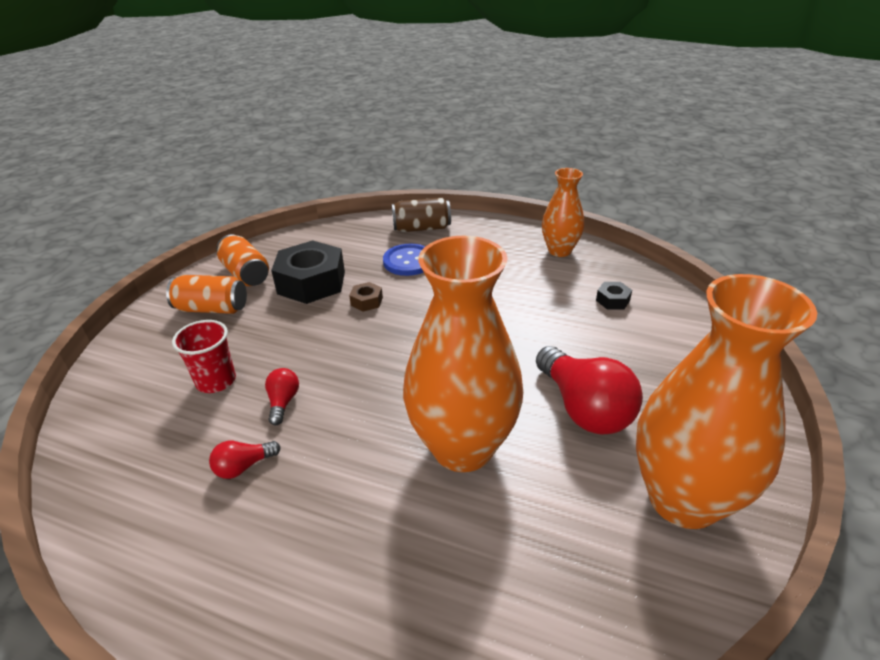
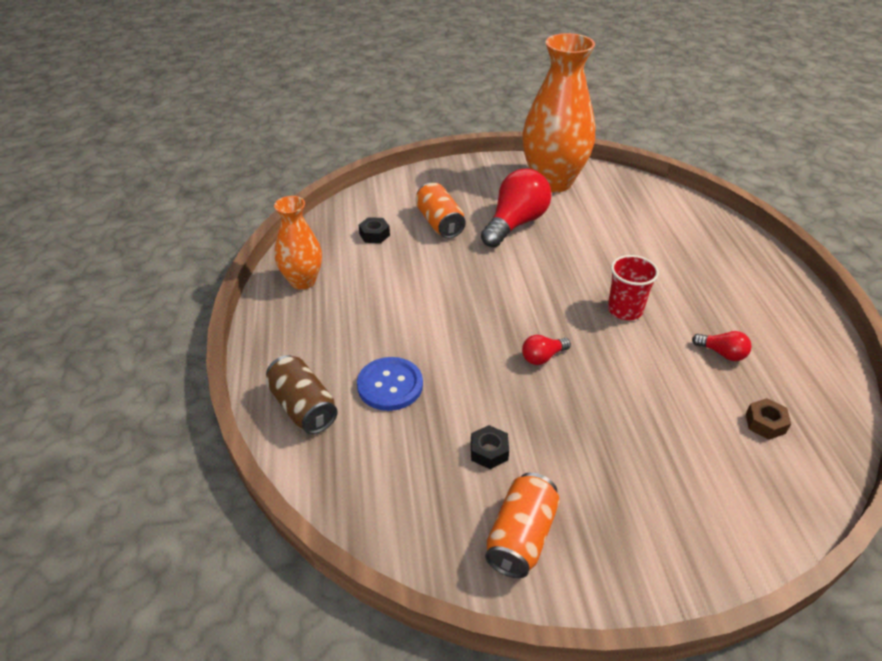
camera: 120 degrees left, 5 degrees up
orange can [166,275,247,314] -> orange can moved to [415,183,466,238]
red cup [172,320,236,393] -> red cup moved to [608,255,659,320]
red light bulb [265,368,299,425] -> red light bulb moved to [522,335,571,365]
black nut [271,240,345,304] -> black nut [471,425,509,469], size x0.44
brown nut [349,282,383,311] -> brown nut moved to [746,398,791,440]
orange vase [403,236,523,472] -> none

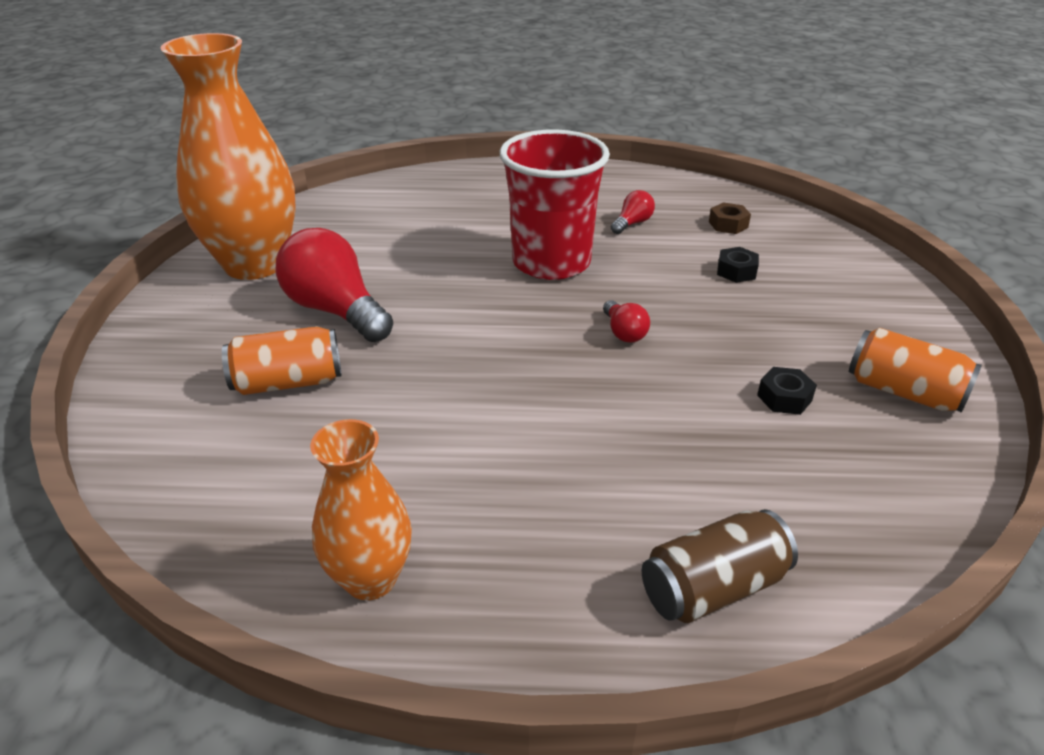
camera: 80 degrees left, 5 degrees down
blue button [357,357,423,411] -> none
black nut [359,217,390,243] -> black nut moved to [717,247,759,283]
red cup [608,255,659,320] -> red cup [500,130,610,280], size x1.83

